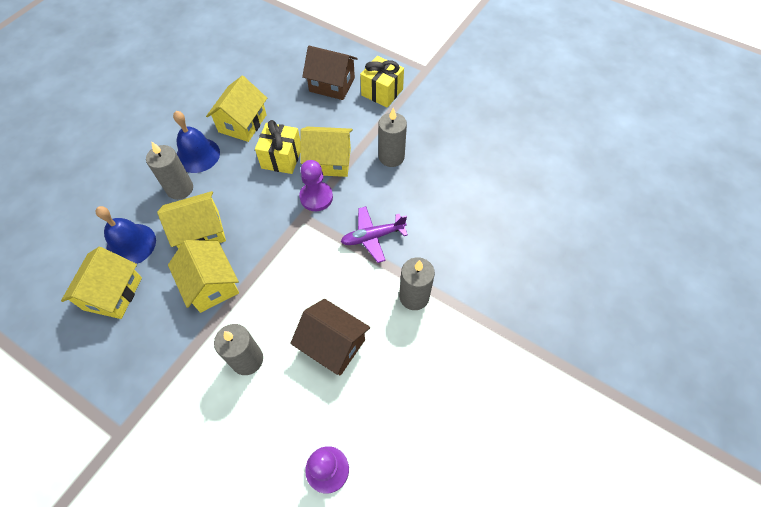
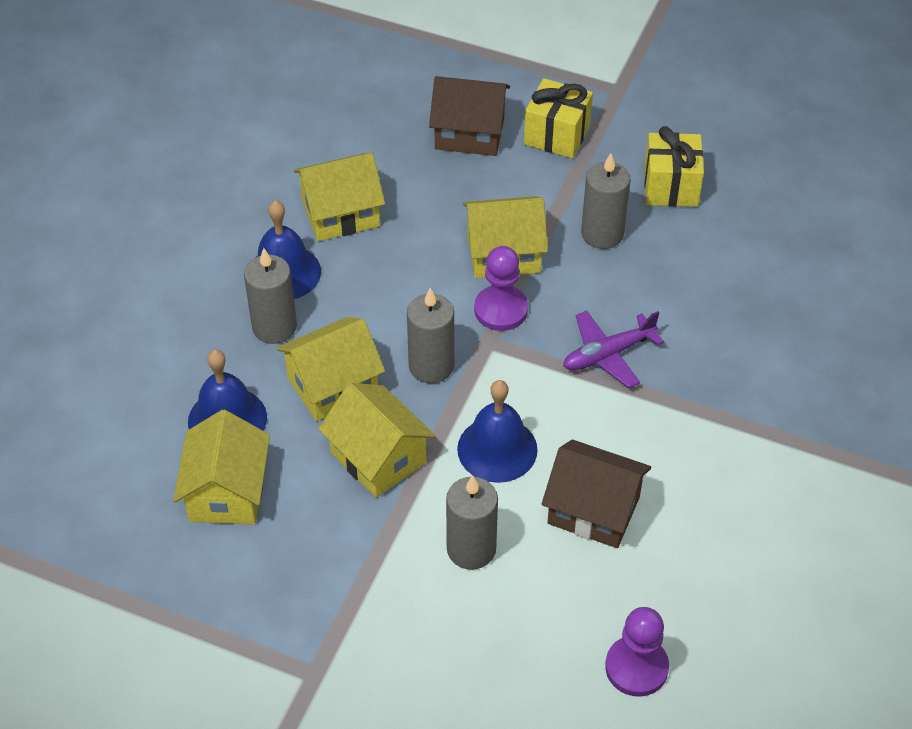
camera: 10 degrees left, 10 degrees down
yellow house [206,76,267,142] -> yellow house turned 60 degrees clockwise [293,153,385,241]
yellow gift [255,120,300,174] -> yellow gift moved to [644,126,704,207]
grey candle [399,257,435,310] -> grey candle moved to [407,288,454,384]
none -> blue bell [457,380,538,483]

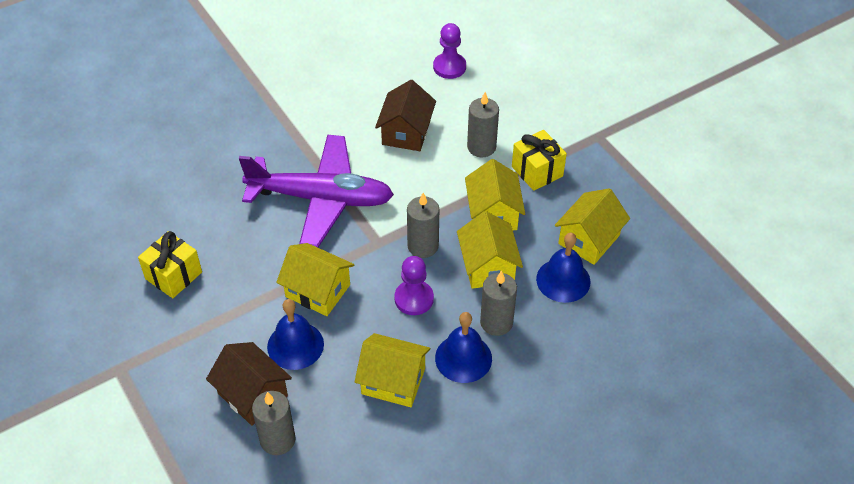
camera: 145 degrees left, 0 degrees up
yellow house [276,317,385,421] -> yellow house turned 75 degrees clockwise [457,211,523,289]
blue bell [457,380,538,483] -> blue bell moved to [267,299,324,370]
purple pawn [474,246,528,331] -> purple pawn moved to [394,256,434,315]
yellow gift [524,78,593,159] -> yellow gift moved to [512,130,567,191]
brown house [542,440,651,548] -> brown house turned 45 degrees clockwise [375,80,436,151]
purple plane [563,311,664,388] -> purple plane [239,135,394,247], size x2.10
grey candle [581,153,631,249] -> grey candle moved to [252,391,296,455]

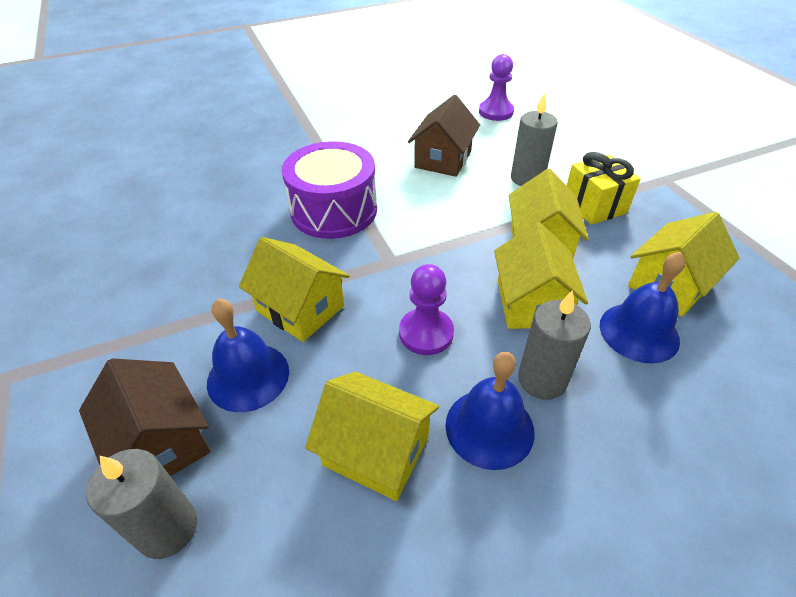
camera: 10 degrees right, 5 degrees down
yellow gift [138,231,202,298] -> none
purple plane [239,135,394,247] -> purple drum [282,141,377,239]
grey candle [407,193,439,258] -> none

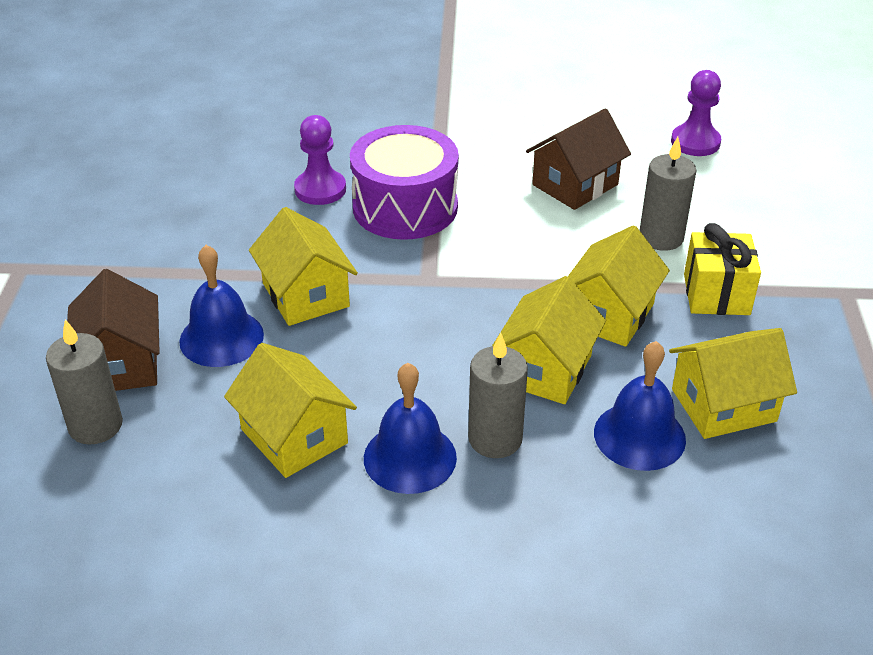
camera: 25 degrees right, 5 degrees down
purple pawn [399,264,454,355] -> purple pawn moved to [294,115,346,205]

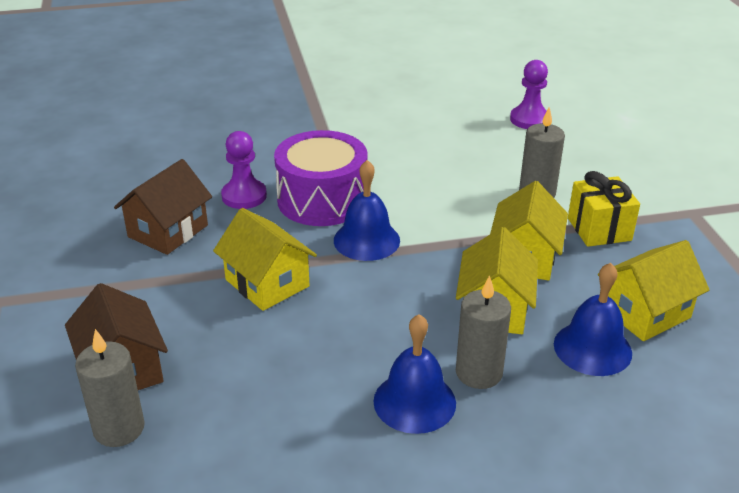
camera: 15 degrees left, 5 degrees down
blue bell [179,245,264,367] -> blue bell moved to [334,160,400,261]
yellow house [224,343,357,478] -> none
brown house [526,108,631,210] -> brown house moved to [114,159,212,255]

